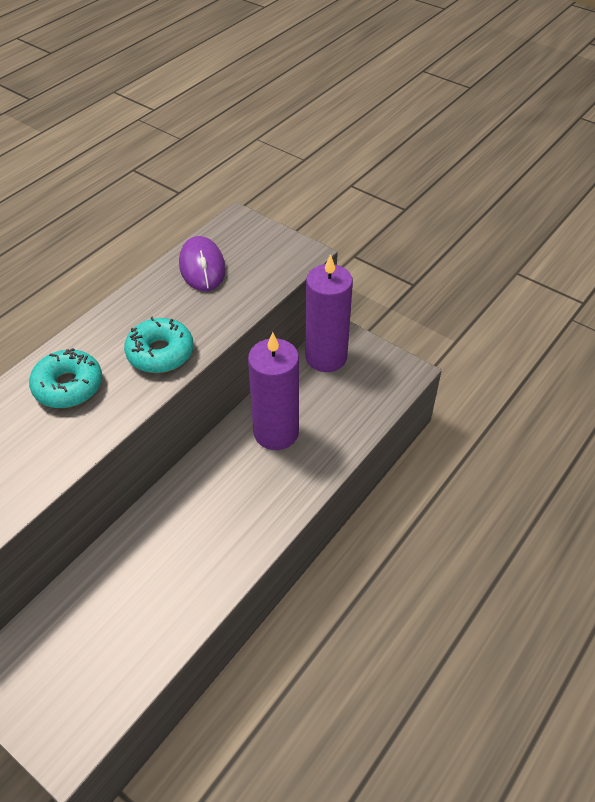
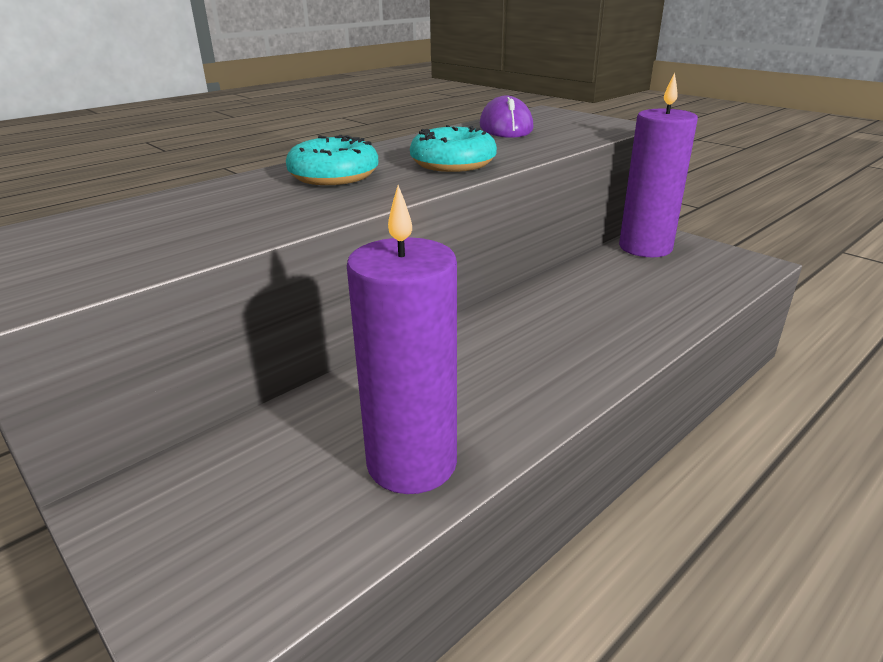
camera: 10 degrees right, 20 degrees down
purple candle [248,332,299,450] -> purple candle moved to [347,185,457,494]

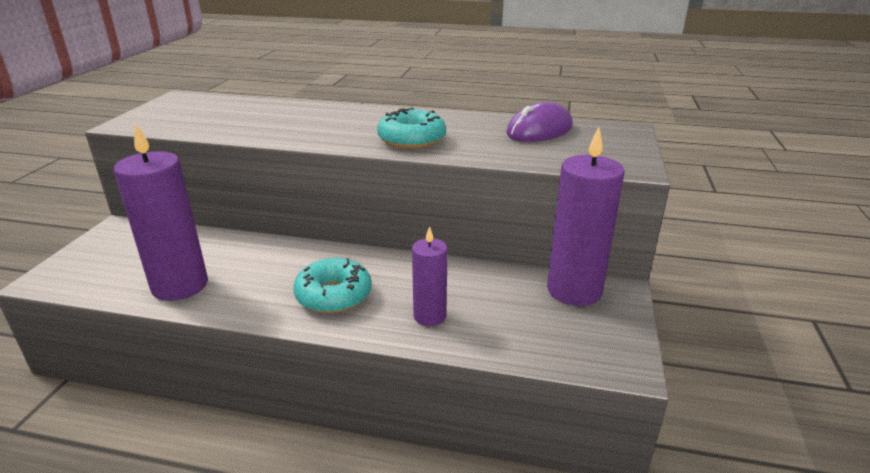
camera: 55 degrees right, 0 degrees up
turquoise donut [286,135,378,185] -> turquoise donut moved to [293,258,372,313]
none -> purple candle [412,226,447,326]

